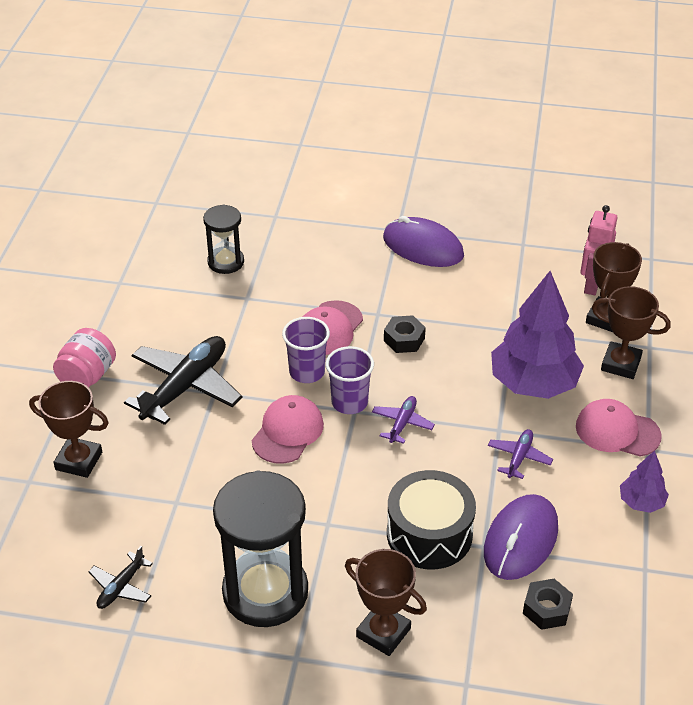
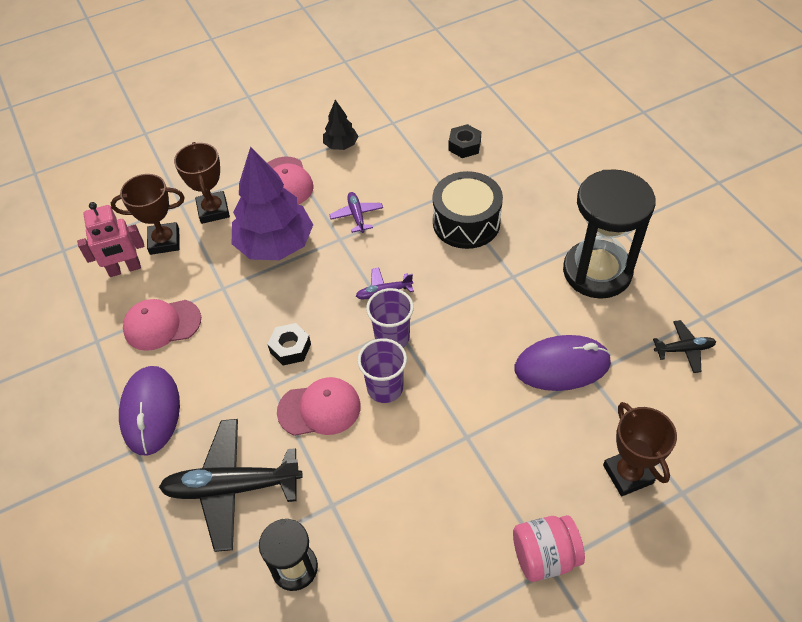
camera: 125 degrees left, 10 degrees up
black plane [124,336,242,425] -> black plane moved to [159,419,303,552]
pink cap [252,395,324,464] -> pink cap moved to [123,299,201,351]
brown trophy [345,549,427,656] -> none
purple mouse [484,494,558,580] -> purple mouse moved to [514,335,611,391]
purple plane [488,429,553,479] -> purple plane turned 90 degrees clockwise [329,192,383,233]
purple tree [620,450,669,513] -> black tree [323,100,358,150]

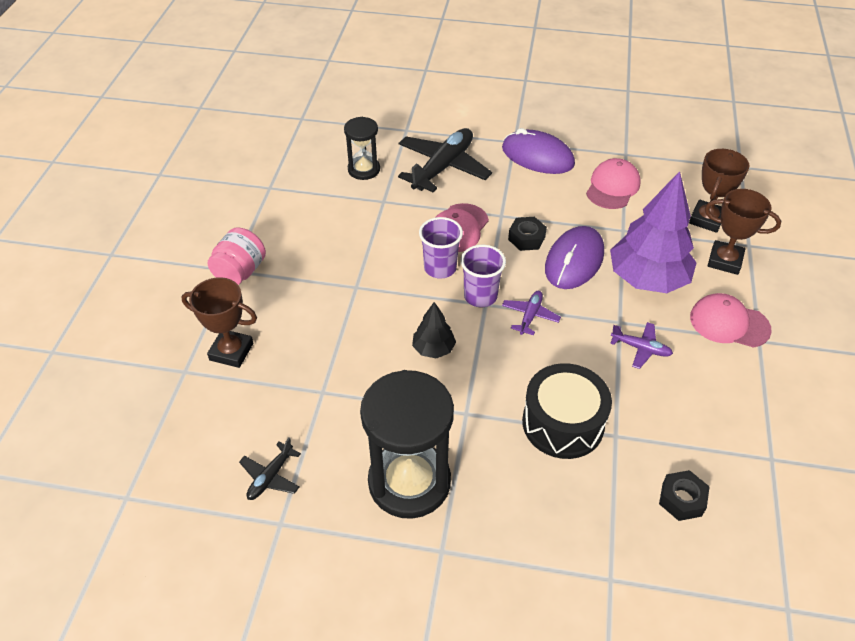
camera: 125 degrees right, 5 degrees down
pink robot [77,202,144,277] -> none
black tree [323,100,358,150] -> black tree moved to [412,302,456,358]
purple mouse [514,335,611,391] -> purple mouse moved to [545,226,604,289]

